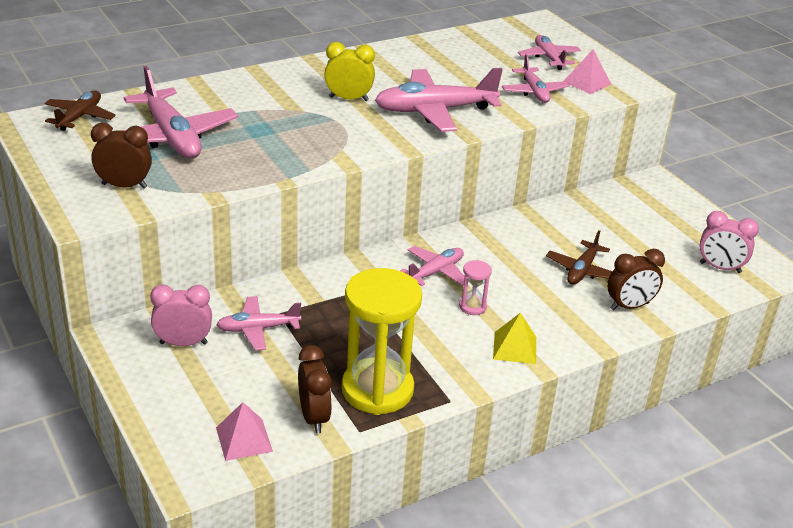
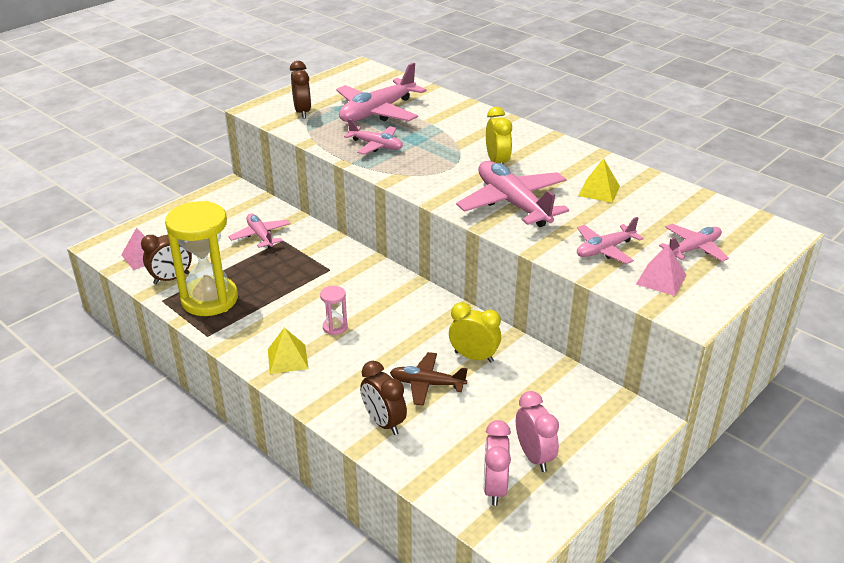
camera: 75 degrees right, 0 degrees up
brown plane [44,90,116,131] -> none
pink clock [150,285,212,346] -> pink clock moved to [516,391,559,472]
pink plane [400,246,465,286] -> pink plane moved to [344,119,403,155]
none -> yellow clock [449,302,501,363]
none -> yellow pyramid [578,158,620,203]

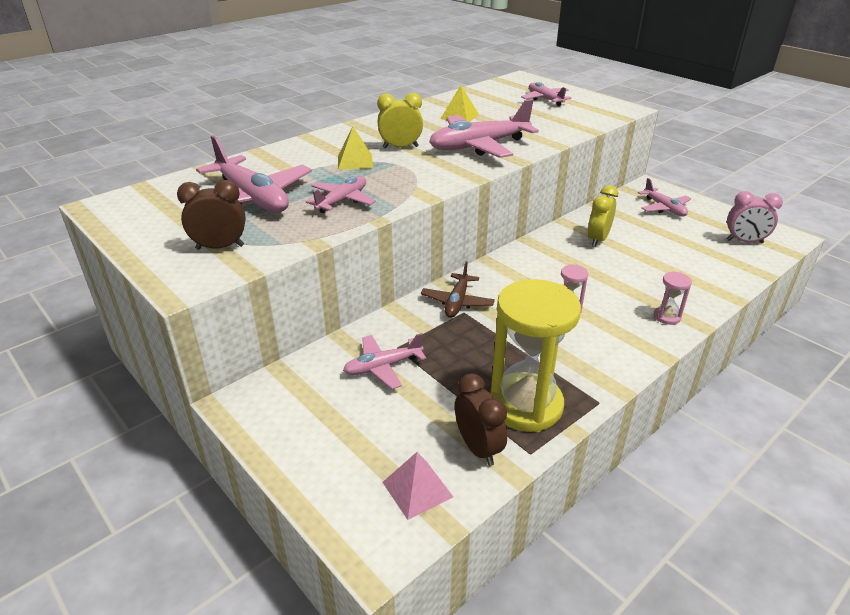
camera: 85 degrees left, 0 degrees up
yellow pyramid [268,327,309,374] -> yellow pyramid moved to [338,127,373,170]
brown clock [360,361,407,435] -> none
brown plane [390,352,468,406] -> brown plane moved to [421,261,495,318]
pink clock [516,391,559,472] -> none
pink plane [577,217,644,264] -> pink plane moved to [638,178,691,216]
pink pyramid [636,245,686,296] -> none
none -> pink hourglass [654,271,692,325]

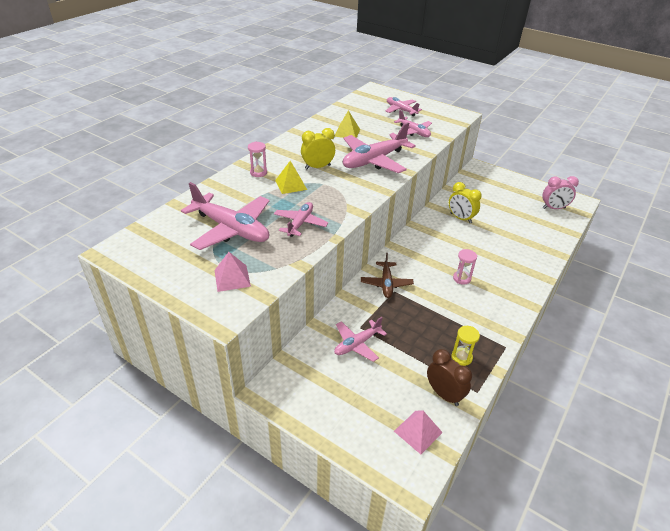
camera: 15 degrees left, 5 degrees up
brown clock [177,180,246,250] -> pink pyramid [215,252,251,292]
yellow hourglass [490,279,581,432] -> yellow hourglass [452,326,480,366], size x0.42
yellow clock [588,185,618,247] -> yellow clock turned 60 degrees counterclockwise [449,182,482,223]
pink plane [638,178,691,216] -> pink plane moved to [394,110,432,137]
pink hourglass [654,271,692,325] -> pink hourglass moved to [248,142,267,177]

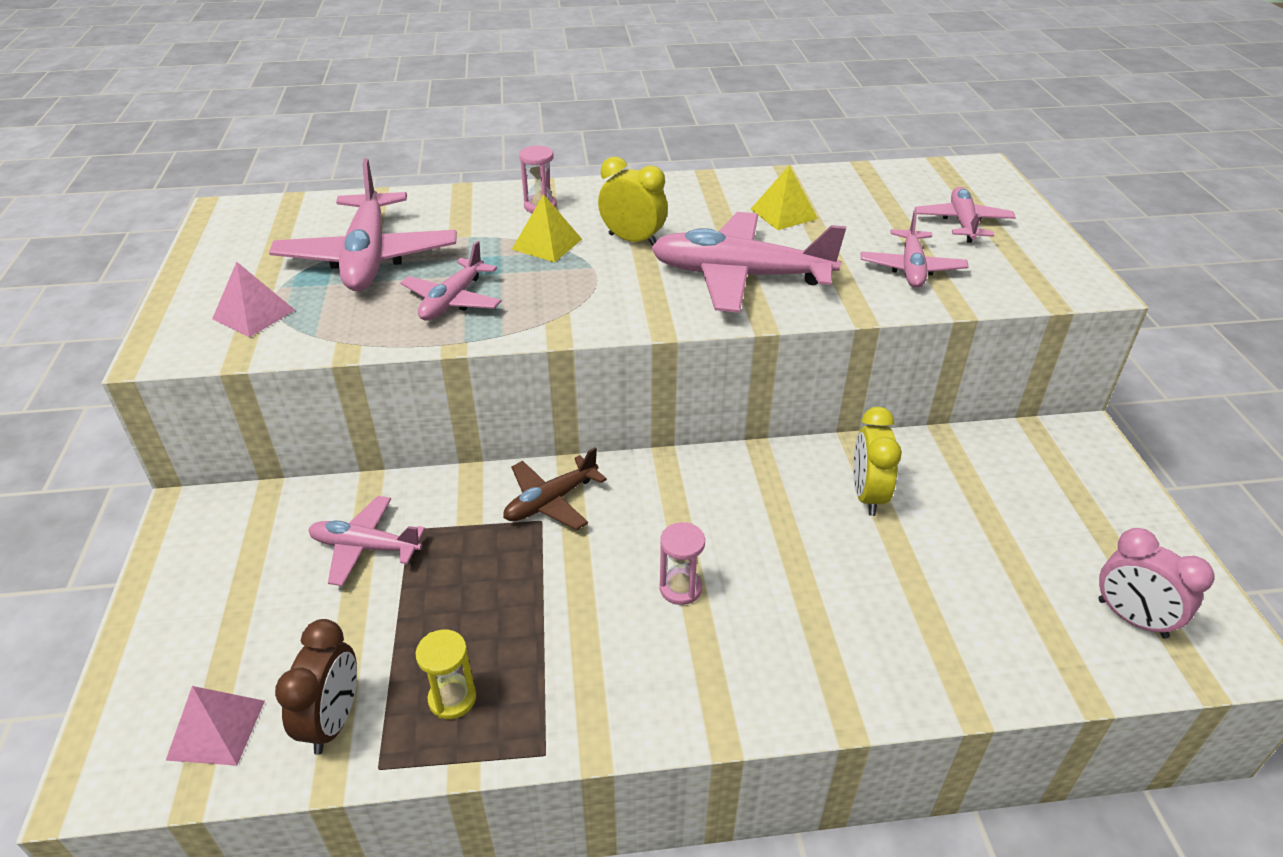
camera: 50 degrees right, 0 degrees up
pink plane [274,202,328,237] -> pink plane turned 135 degrees clockwise [400,241,502,321]

